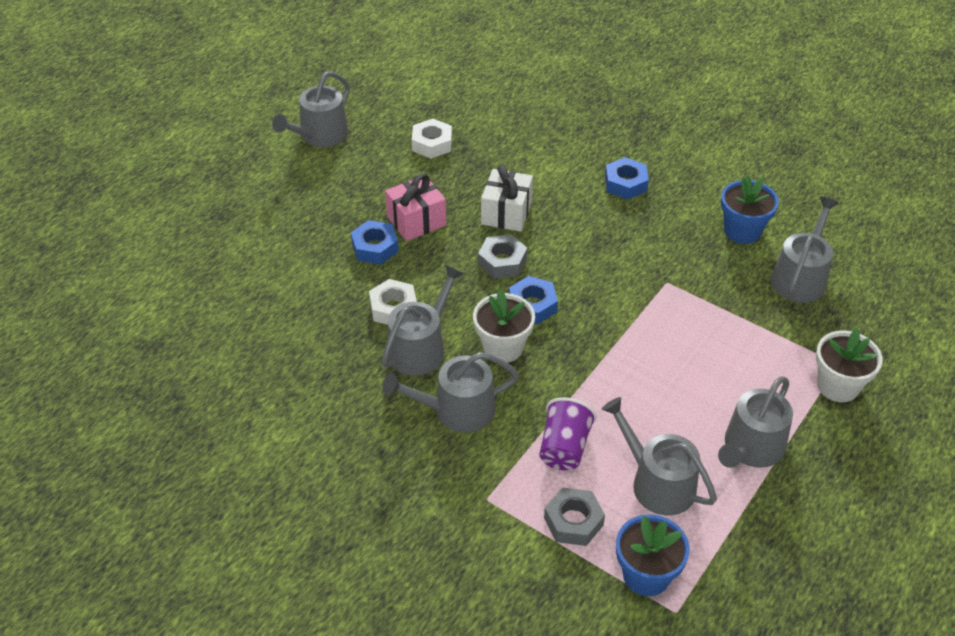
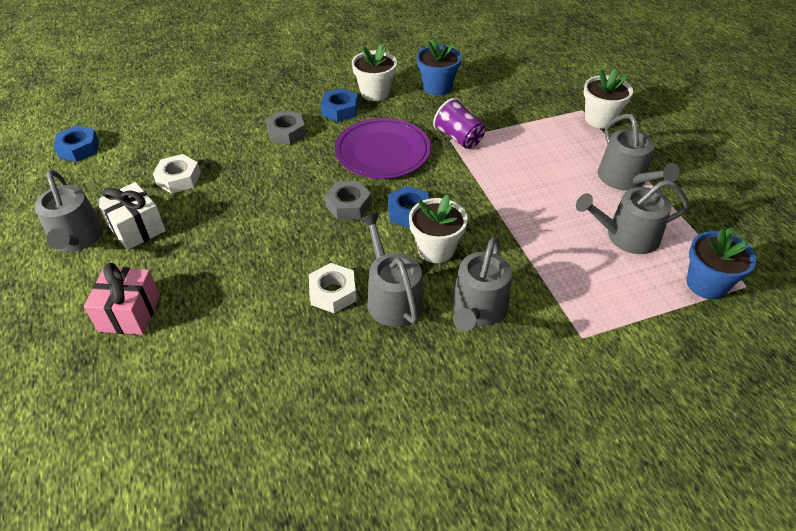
camera: 55 degrees left, 0 degrees up
blue nut [351,220,399,264] -> blue nut moved to [53,125,99,162]
pink gift [385,173,446,241] -> pink gift moved to [84,263,160,335]
white gift [481,165,533,232] -> white gift moved to [96,182,166,250]
purple cup [539,397,597,470] -> purple cup moved to [433,98,485,149]
grey nut [544,487,605,546] -> grey nut moved to [266,110,306,145]
grey watering can [771,197,839,303] -> none
none -> purple plate [335,118,431,179]
none -> white flower pot [352,44,397,101]

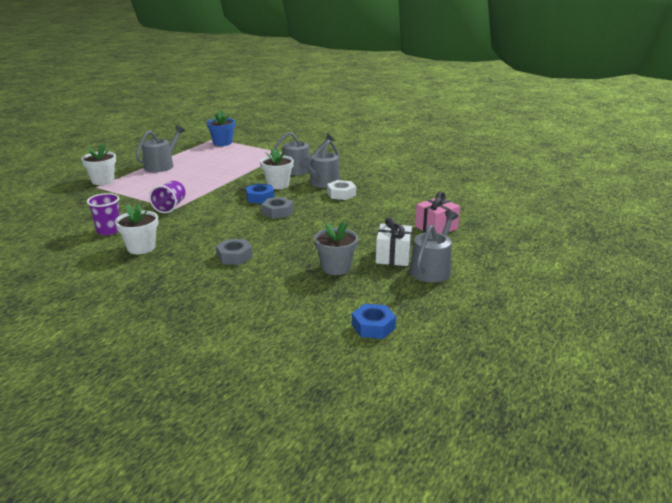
camera: 130 degrees left, 20 degrees down
white nut [153,154,201,194] -> grey flower pot [314,221,358,275]
blue nut [321,88,358,122] -> none
purple plate [335,118,431,179] -> none
blue flower pot [417,39,461,95] -> purple cup [87,193,120,235]
grey watering can [576,180,689,254] -> none

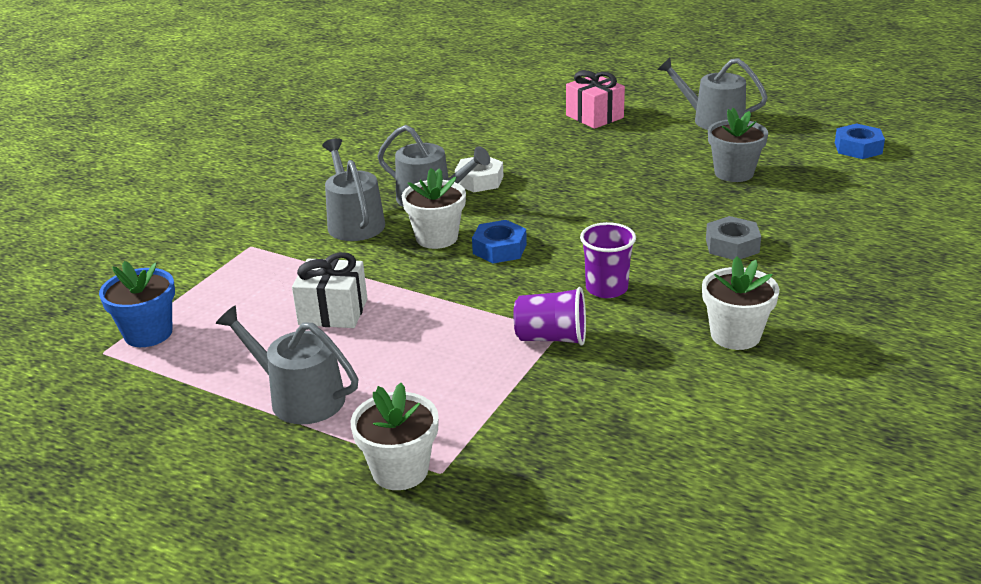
camera: 90 degrees left, 5 degrees up
purple cup [87,193,120,235] -> purple cup moved to [580,222,636,298]
grey nut [261,197,293,219] -> none
white gift [376,217,412,266] -> white gift moved to [292,252,367,328]

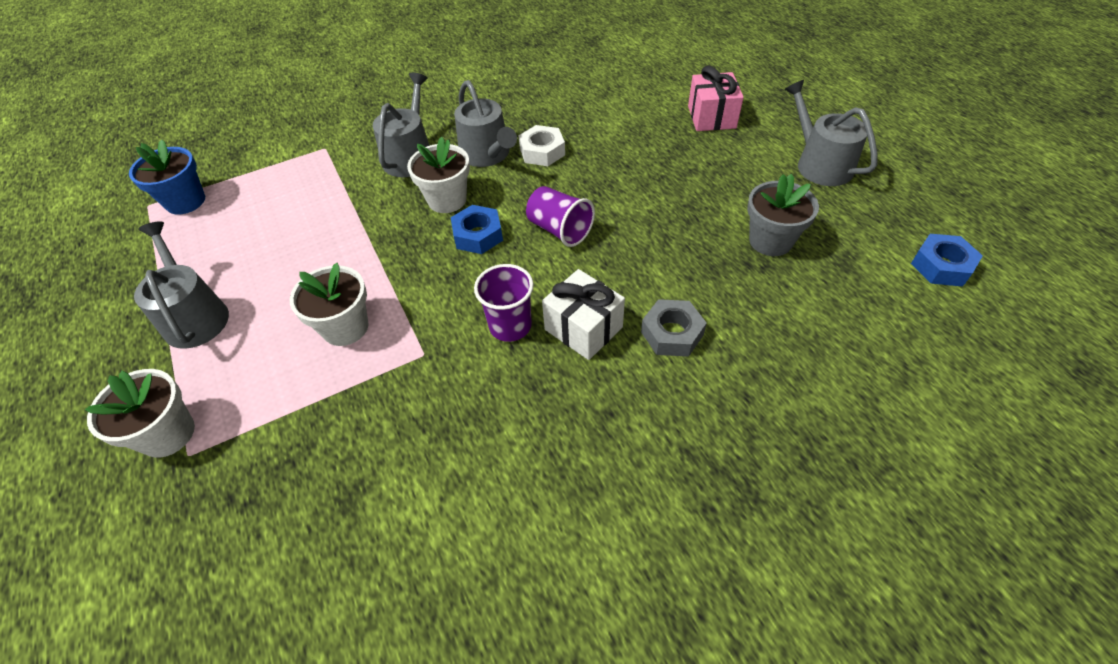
camera: 35 degrees right, 20 degrees up
white gift [292,252,367,328] -> white gift moved to [542,269,625,360]
purple cup [513,287,586,346] -> purple cup moved to [526,186,595,247]
white flower pot [702,256,779,350] -> white flower pot moved to [290,263,368,346]

